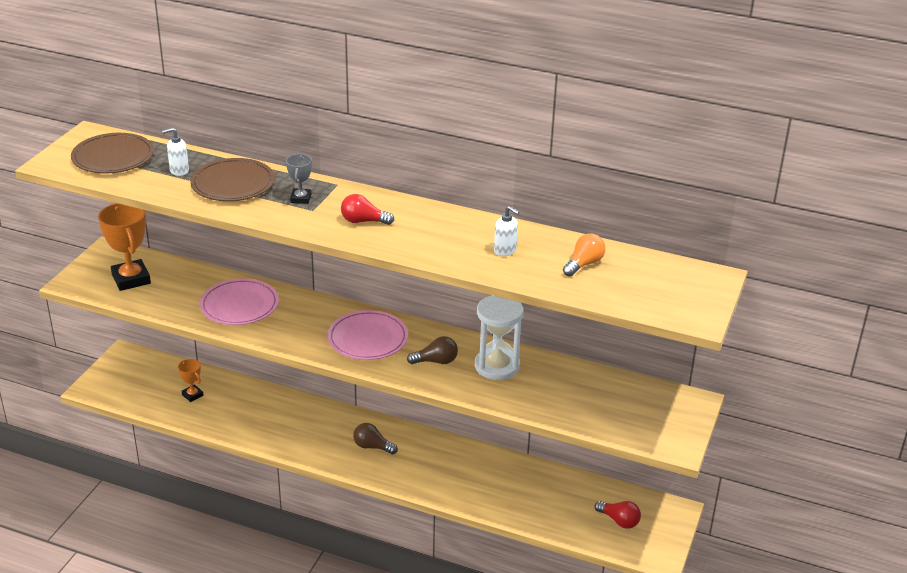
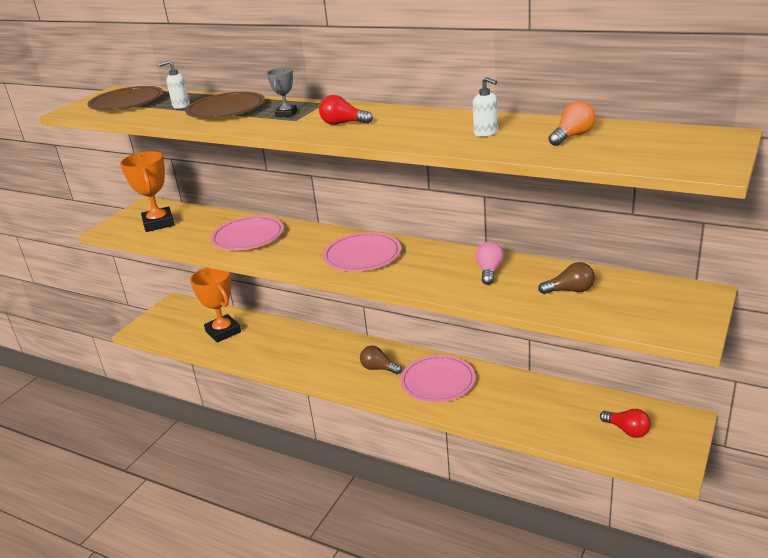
camera: 10 degrees right, 5 degrees down
orange trophy [178,359,204,402] -> orange trophy [190,268,241,343], size x1.92
brown light bulb [407,336,458,364] -> brown light bulb moved to [538,262,595,294]
white hourglass [475,296,524,380] -> pink light bulb [475,241,504,285]
none -> pink plate [400,355,476,402]

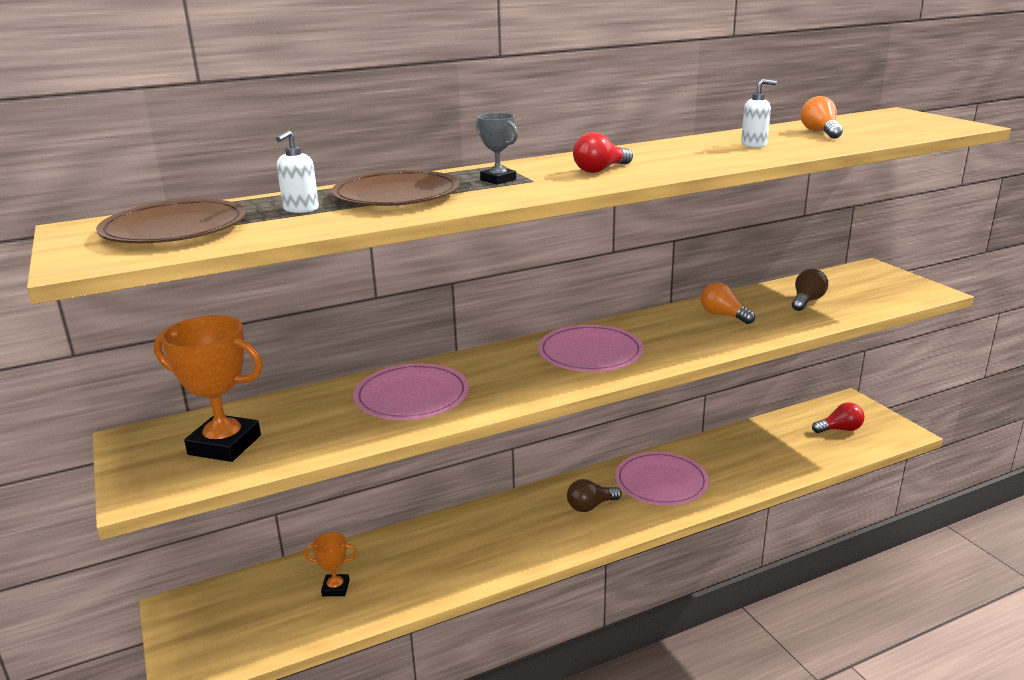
camera: 55 degrees left, 5 degrees down
orange trophy [190,268,241,343] -> orange trophy [304,532,358,596], size x0.52
pink light bulb [475,241,504,285] -> orange light bulb [701,282,755,324]

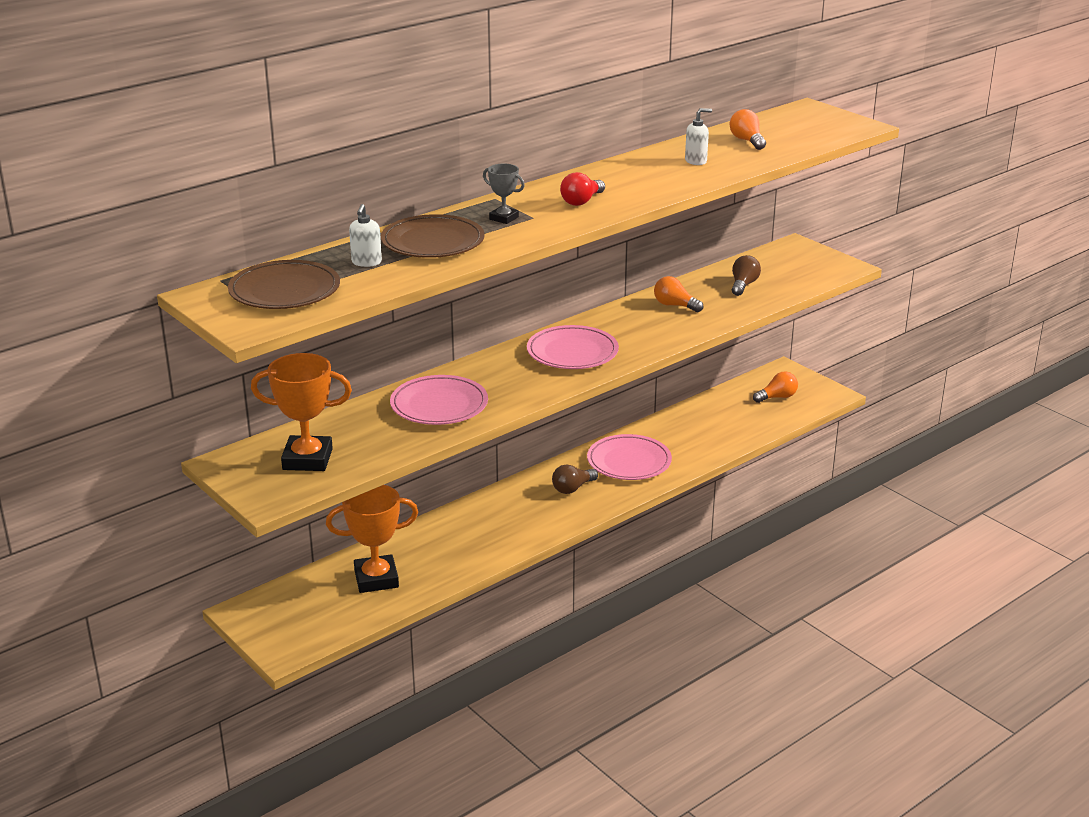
camera: 15 degrees left, 5 degrees up
orange trophy [304,532,358,596] -> orange trophy [326,485,418,593], size x1.92
red light bulb [812,403,865,433] -> orange light bulb [753,371,798,403]

